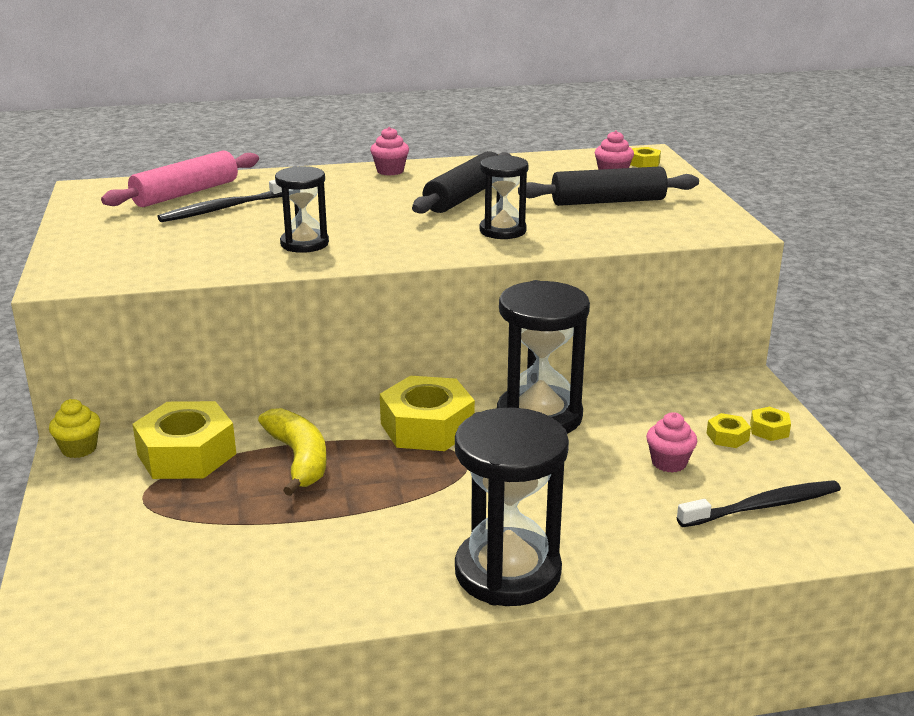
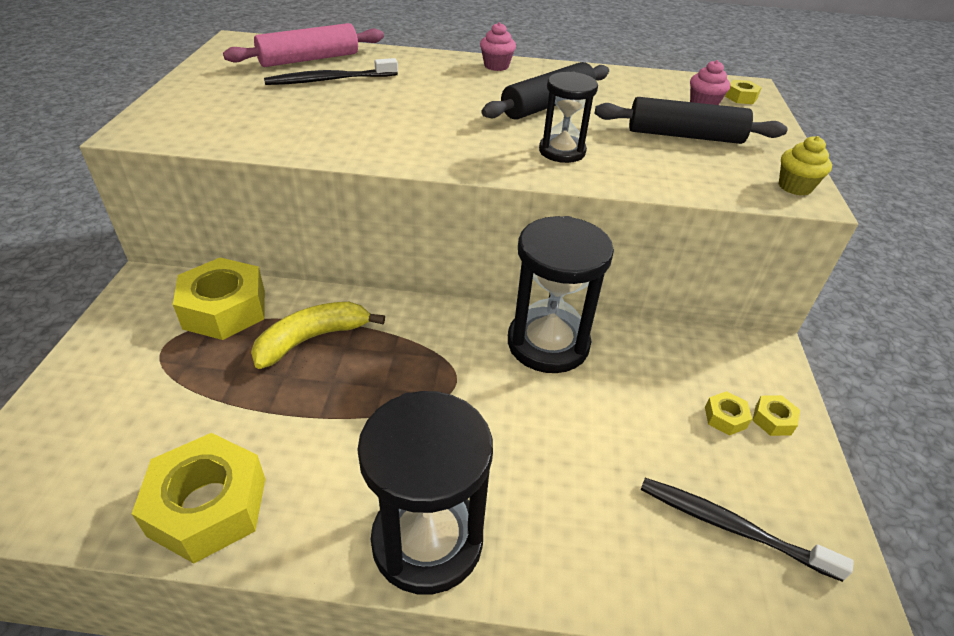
camera: 15 degrees right, 15 degrees up
yellow cupcake [49,399,100,458] -> yellow cupcake moved to [779,136,832,196]
yellow banana [258,408,327,496] -> yellow banana turned 120 degrees counterclockwise [251,302,385,369]
black hourglass [275,166,329,253] -> none
yellow nut [380,376,475,451] -> yellow nut moved to [132,433,265,563]
pink cupcake [646,412,698,473] -> none
black toothbrush [677,480,841,527] -> black toothbrush turned 150 degrees counterclockwise [641,478,854,582]

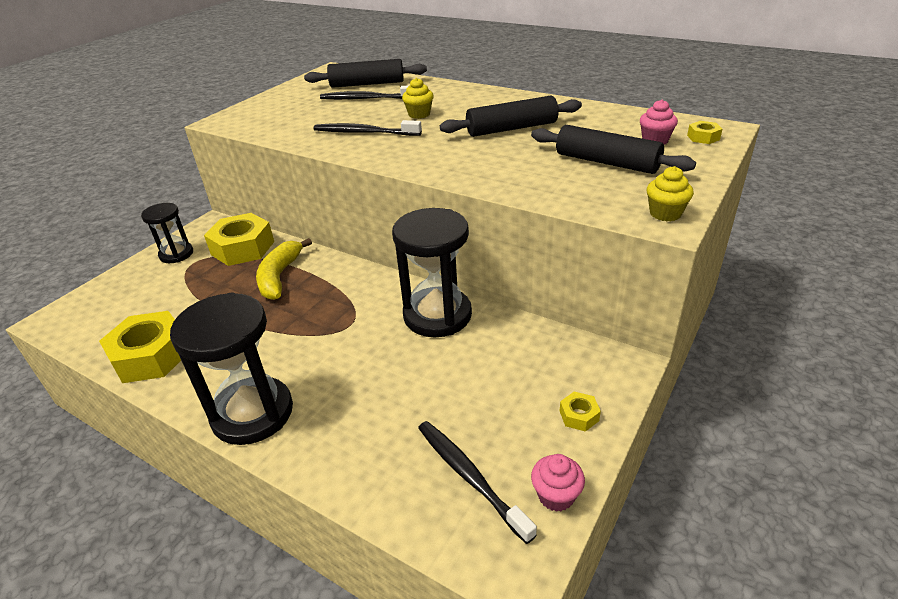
camera: 30 degrees right, 5 degrees down
pink rolling pin [223,23,384,67] -> black rolling pin [304,59,427,88]
yellow banana [251,302,385,369] -> yellow banana turned 75 degrees counterclockwise [256,238,312,300]
pink cupcake [480,22,516,71] -> pink cupcake moved to [531,454,585,512]
black hourglass [539,72,598,163] -> black hourglass moved to [141,203,193,263]
yellow nut [705,391,752,436] -> none
none -> black toothbrush [314,120,422,136]
none -> yellow cupcake [402,78,434,119]

